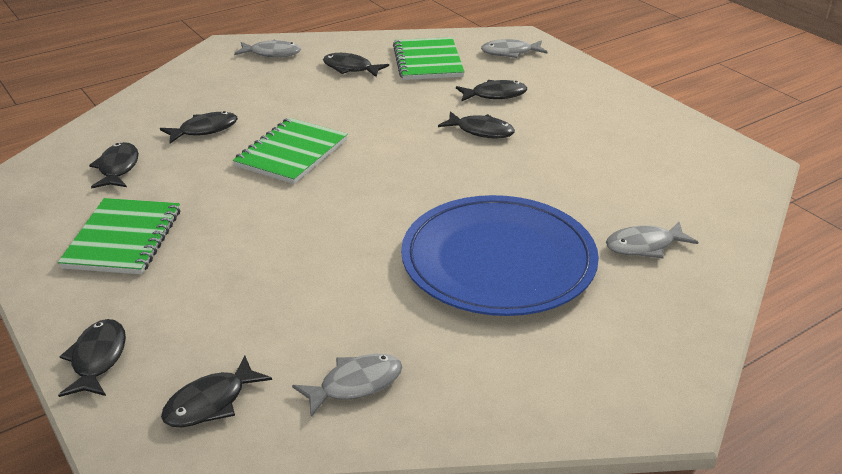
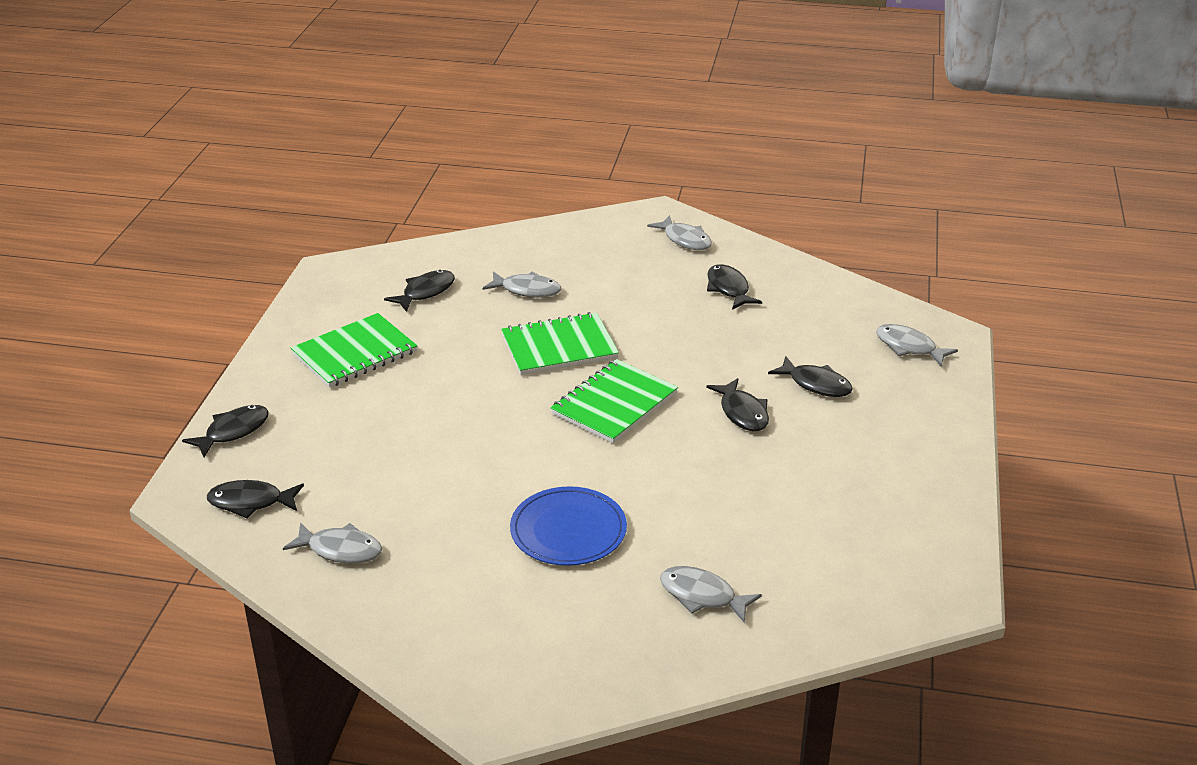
camera: 45 degrees right, 0 degrees up
black fish [160,111,238,144] -> grey fish [483,272,561,298]
green notebook [393,37,465,80] -> green notebook moved to [551,359,678,444]
blue plate [401,195,599,316] -> blue plate [510,486,627,566], size x0.58

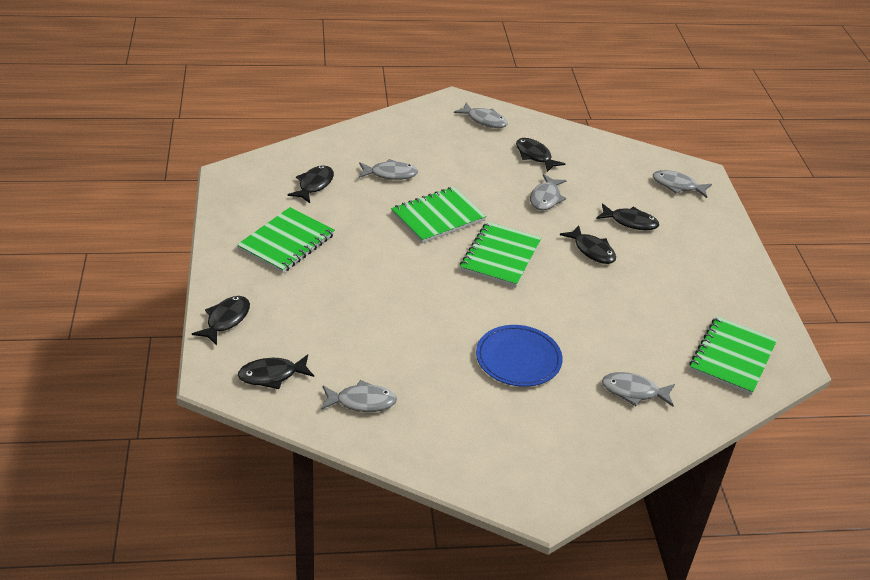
camera: 20 degrees left, 5 degrees up
none -> grey fish [530,174,567,210]
none -> green notebook [689,316,777,395]

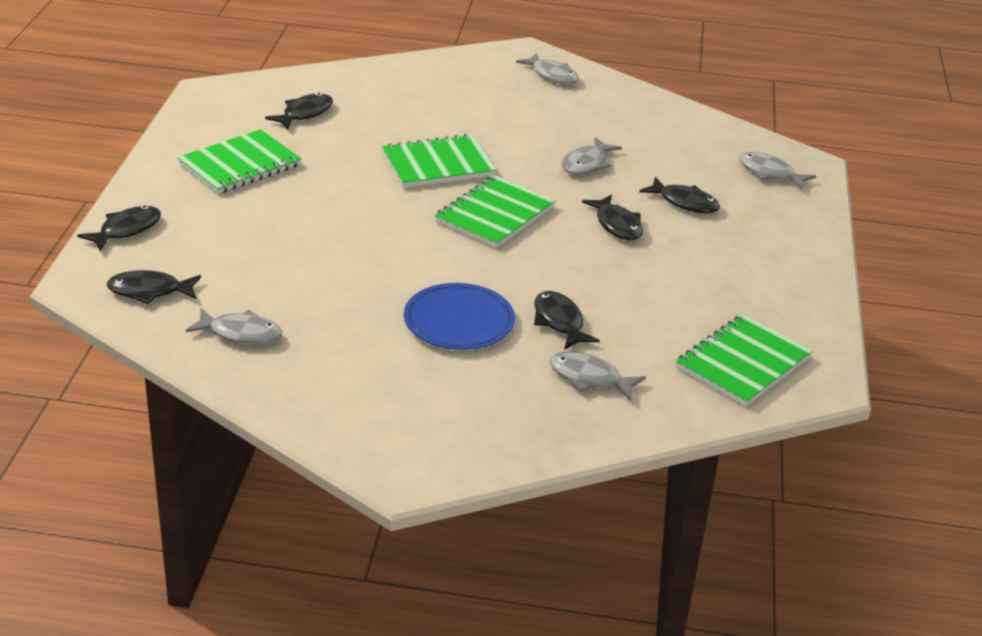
camera: 15 degrees right, 5 degrees down
grey fish [359,159,418,180] -> none
black fish [516,138,565,172] -> black fish moved to [534,291,600,350]

